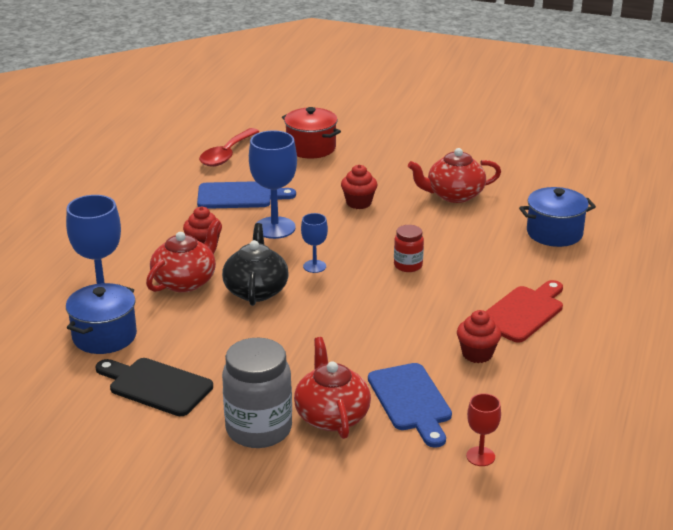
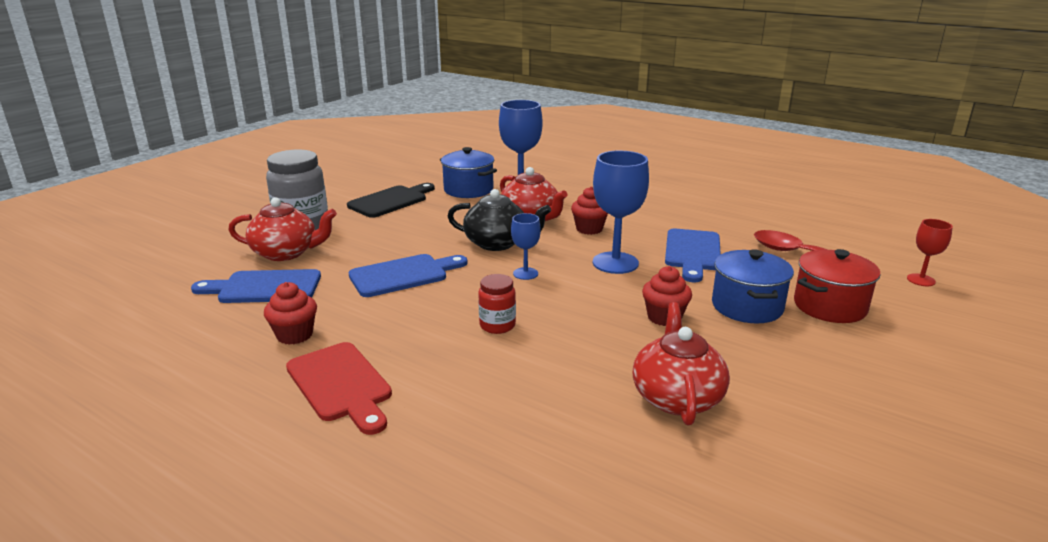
camera: 105 degrees right, 5 degrees down
red goblet [466,393,501,466] -> red goblet moved to [907,219,953,286]
blue pot [519,187,596,247] -> blue pot moved to [712,249,794,323]
none -> blue cutting board [348,254,468,297]

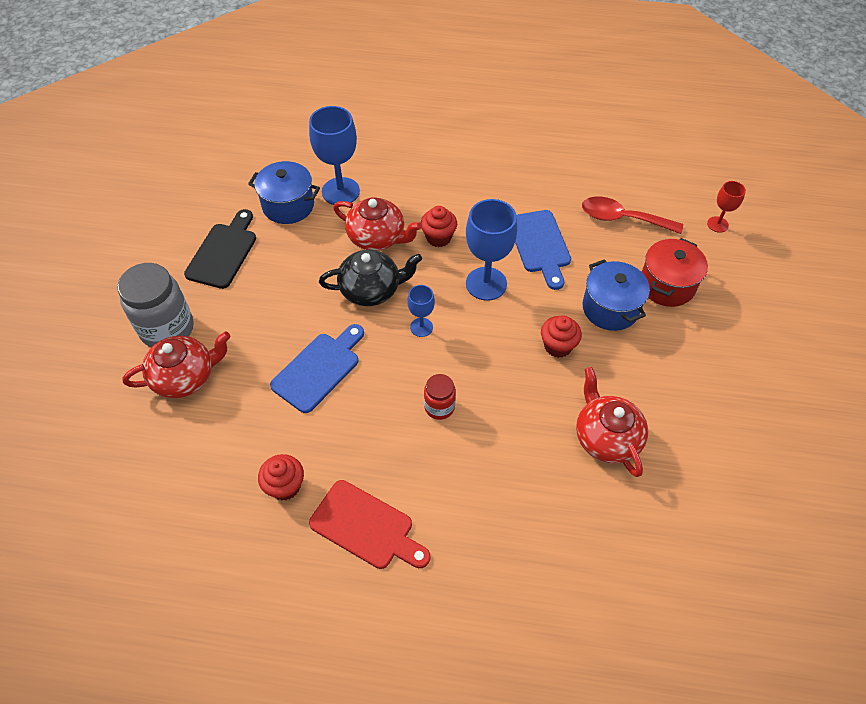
camera: 25 degrees left, 30 degrees up
blue cutting board [191,269,321,303] -> none

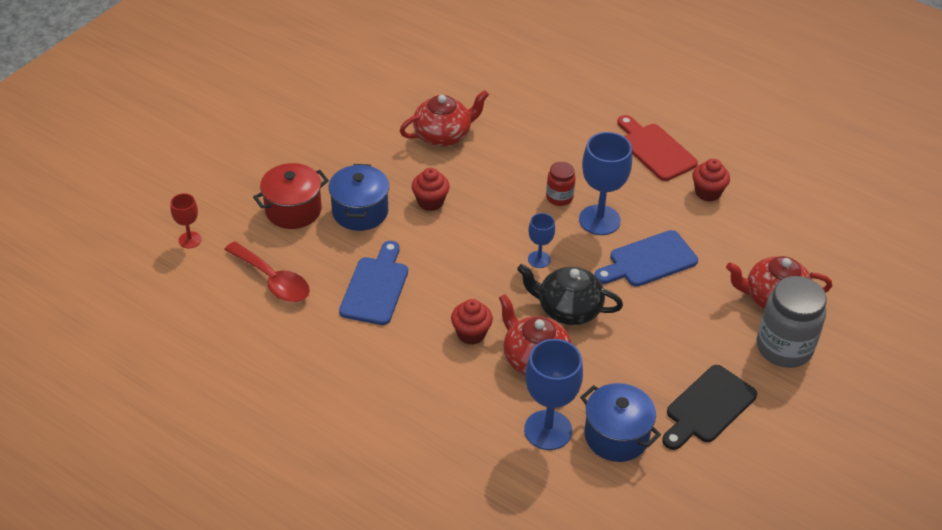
camera: 155 degrees left, 10 degrees down
blue goblet [466,199,517,301] -> blue goblet moved to [579,132,632,235]
red teapot [576,367,648,477] -> red teapot turned 120 degrees counterclockwise [400,90,489,146]

